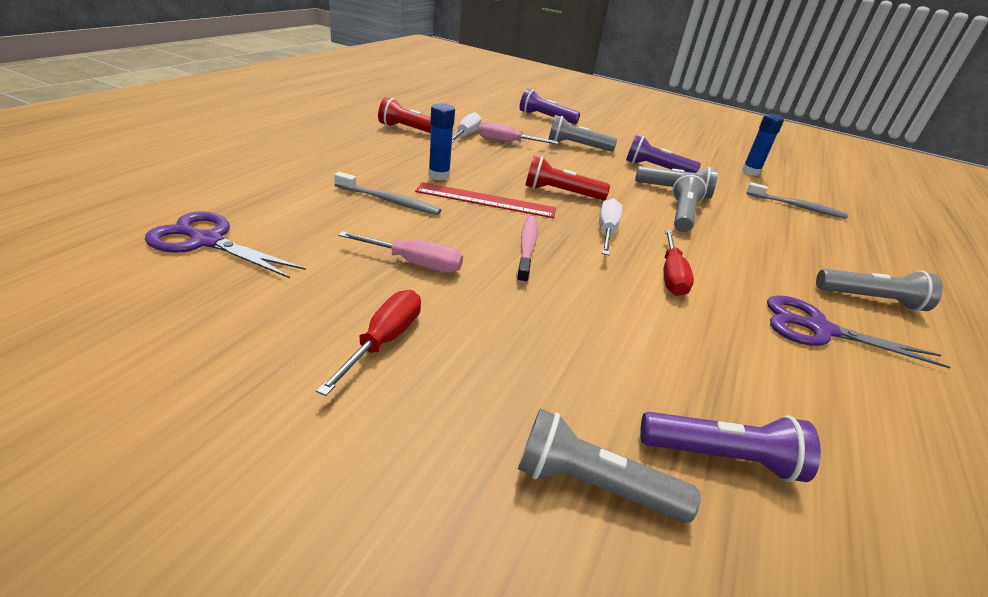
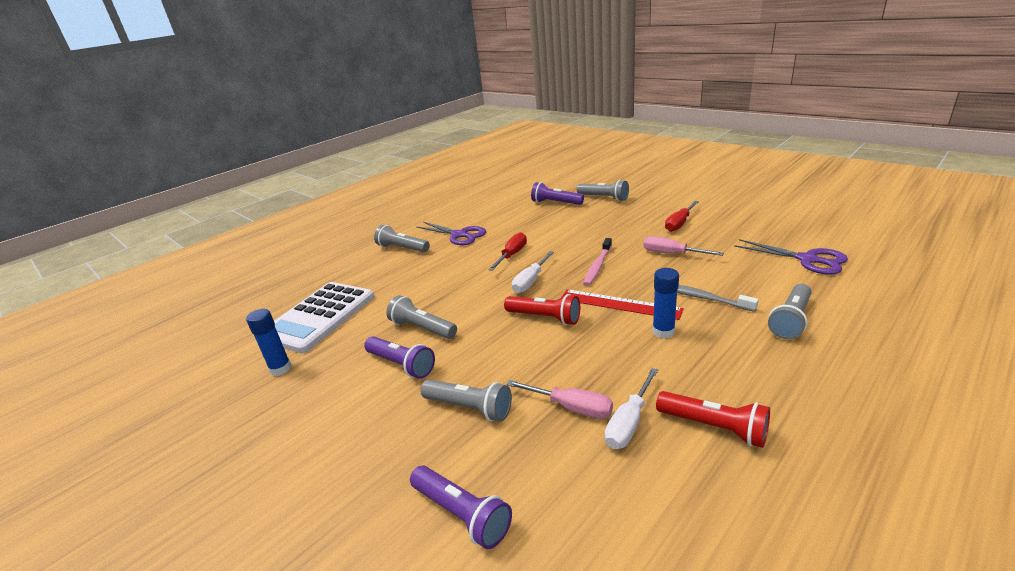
camera: 155 degrees left, 5 degrees down
grey flashlight [672,173,707,232] -> grey flashlight moved to [768,284,812,339]
grey toothbrush [746,182,848,219] -> white calculator [274,282,374,353]

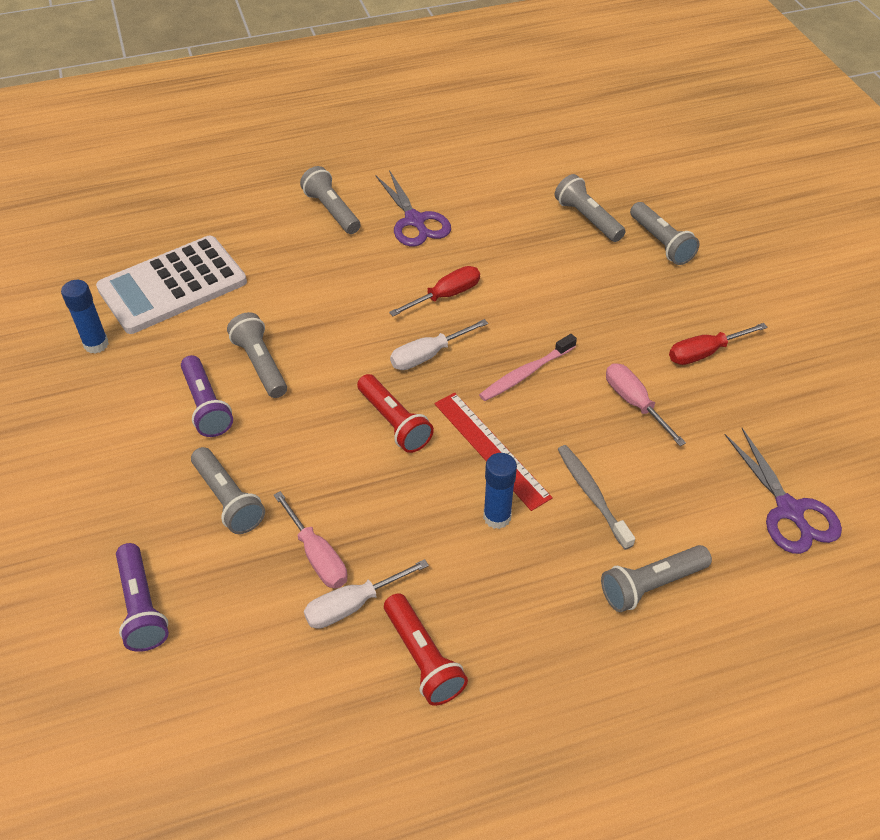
camera: 25 degrees right, 20 degrees up
purple flashlight [531,182,584,205] -> grey flashlight [555,174,626,242]

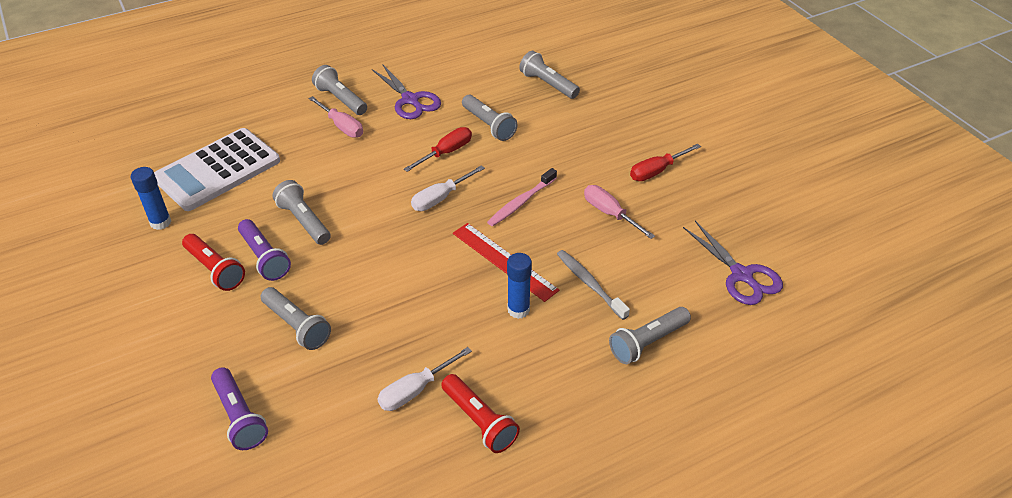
camera: 10 degrees left, 5 degrees down
pink screwdriver [274,491,348,589] -> pink screwdriver moved to [308,96,363,138]
red flashlight [357,374,434,453] -> red flashlight moved to [182,234,245,291]
grey flashlight [630,202,700,265] -> grey flashlight moved to [462,95,517,141]

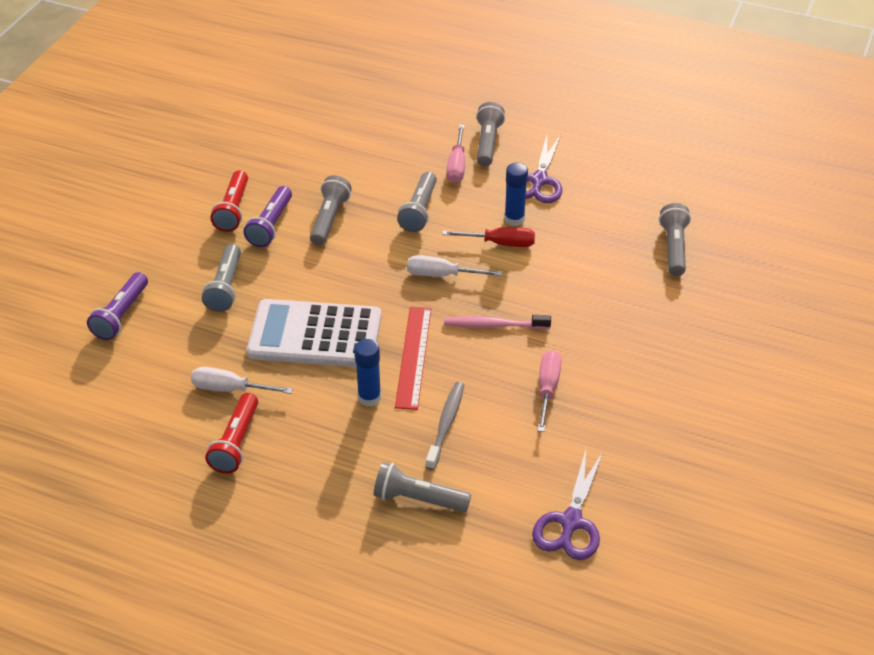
camera: 50 degrees right, 0 degrees up
blue glue stick [131,167,171,230] -> blue glue stick moved to [504,163,528,226]
white calculator [154,128,280,211] -> white calculator moved to [247,299,381,367]
grey flashlight [462,95,517,141] -> grey flashlight moved to [397,172,437,232]
red screwdriver [630,144,701,181] -> none

